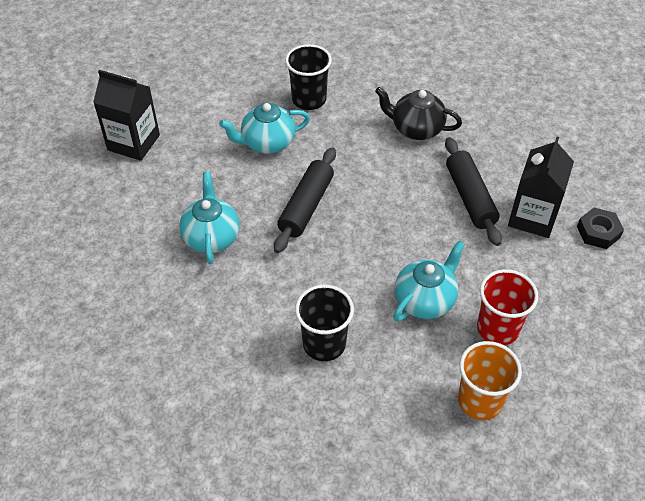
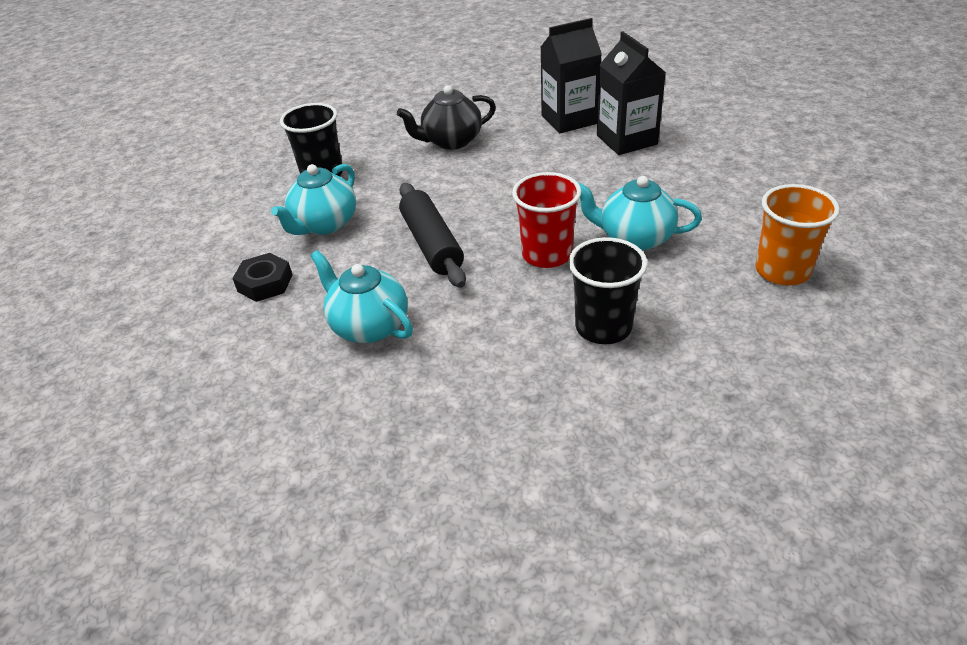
camera: 40 degrees left, 10 degrees down
black carton [93,70,160,161] -> black carton moved to [541,18,602,133]
turquoise teapot [393,241,465,321] -> turquoise teapot turned 75 degrees counterclockwise [578,176,702,251]
black rolling pin [445,137,502,246] -> none
red cup [477,269,538,345] -> red cup moved to [512,172,581,268]
black nut [577,208,624,249] -> black nut moved to [232,253,293,302]

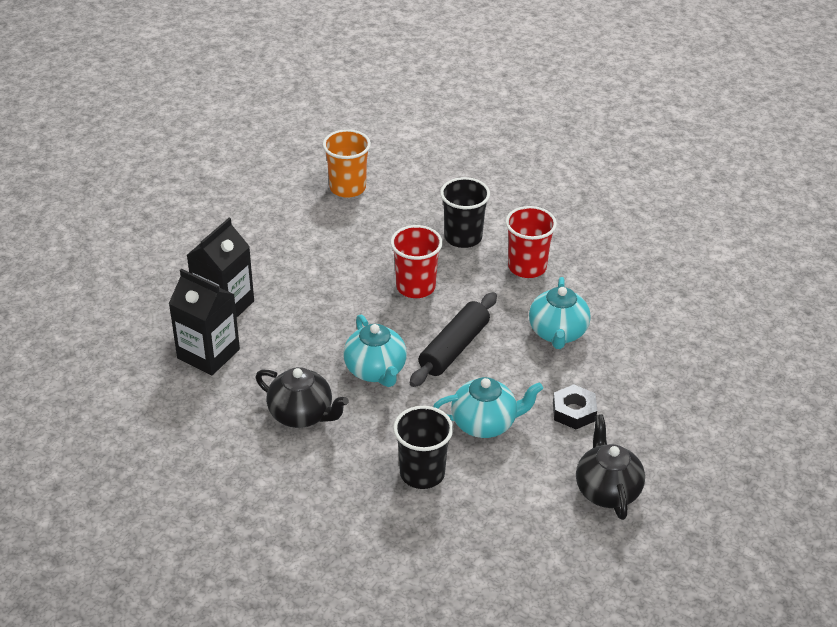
camera: 130 degrees left, 0 degrees up
turquoise teapot [578,176,702,251] -> turquoise teapot moved to [344,315,407,387]
none -> red cup [506,206,557,278]
none -> black teapot [576,414,645,520]

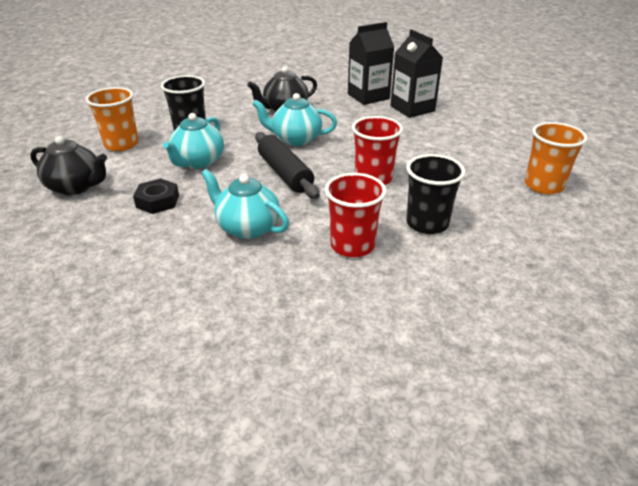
camera: 120 degrees right, 5 degrees down
none -> orange cup [85,87,139,151]

